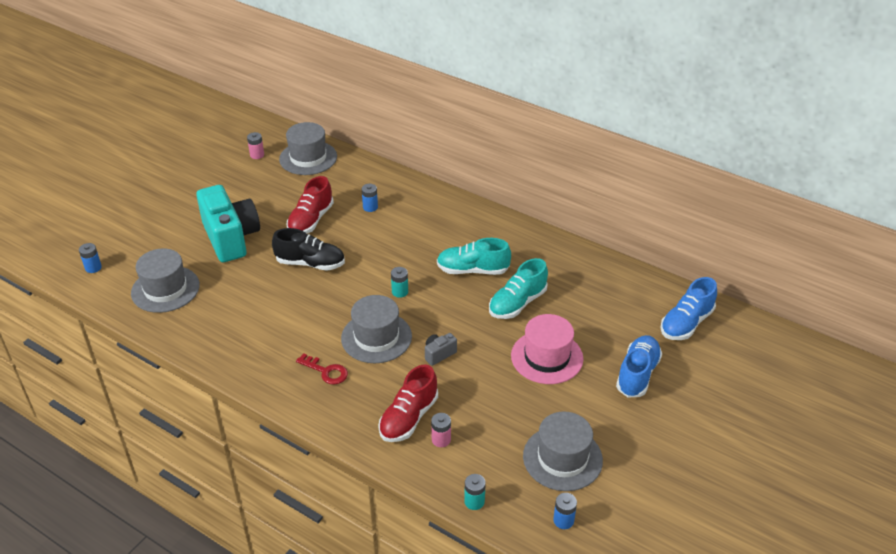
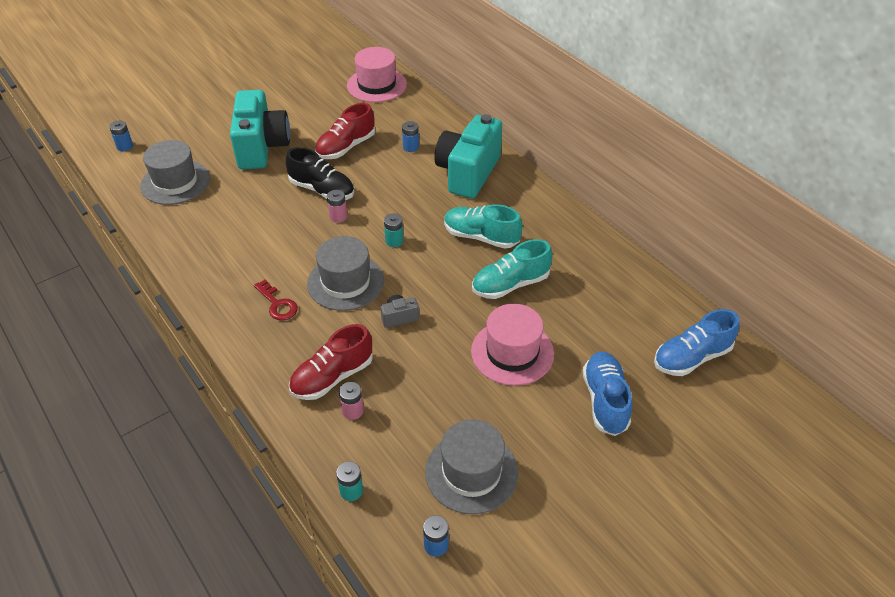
camera: 20 degrees right, 5 degrees up
pink battery [247,132,264,159] -> pink battery moved to [327,190,347,223]
grey hat [279,122,337,175] -> pink hat [347,47,407,102]
blue shoe [616,335,662,398] -> blue shoe turned 45 degrees counterclockwise [583,352,632,436]
none -> turquoise camera [434,114,502,198]

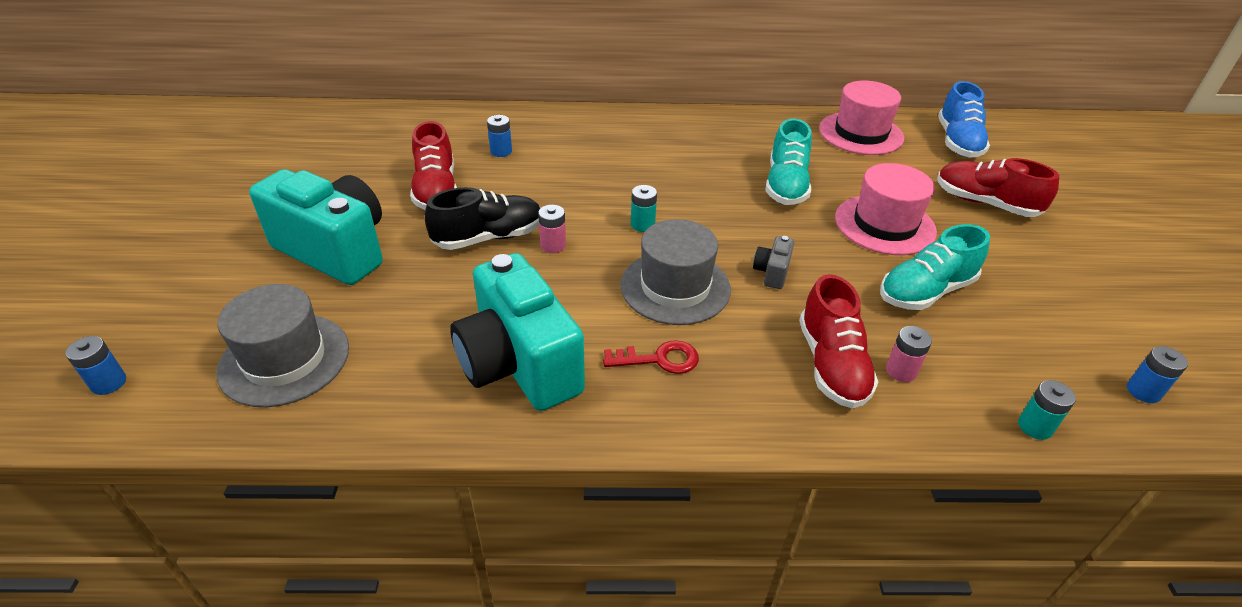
camera: 55 degrees left, 5 degrees down
pink hat [347,47,407,102] -> pink hat moved to [819,81,904,155]
grey hat [425,419,518,514] -> none
turquoise camera [434,114,502,198] -> turquoise camera moved to [450,253,585,411]
turquoise shoe [444,204,523,249] -> turquoise shoe moved to [880,224,990,310]
blue shoe [583,352,632,436] -> red shoe [937,158,1059,217]

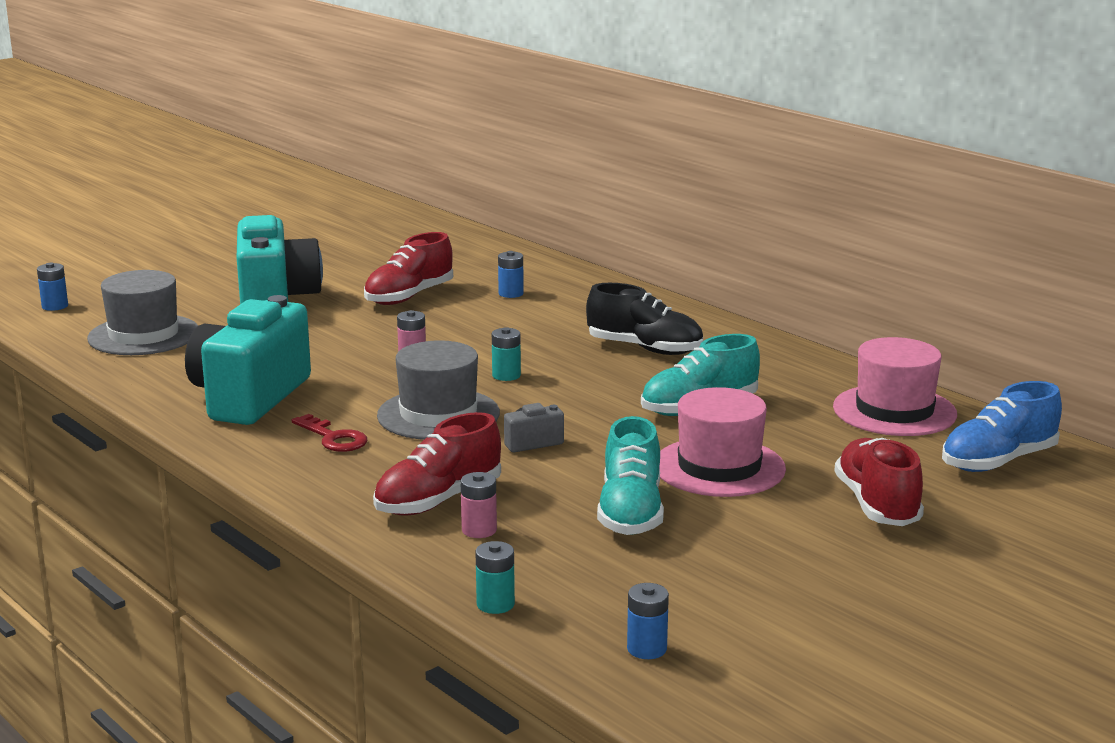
camera: 50 degrees right, 20 degrees down
black shoe [425,187,540,250] -> black shoe moved to [586,283,703,355]
turquoise shoe [880,224,990,310] -> turquoise shoe turned 105 degrees counterclockwise [597,416,664,535]

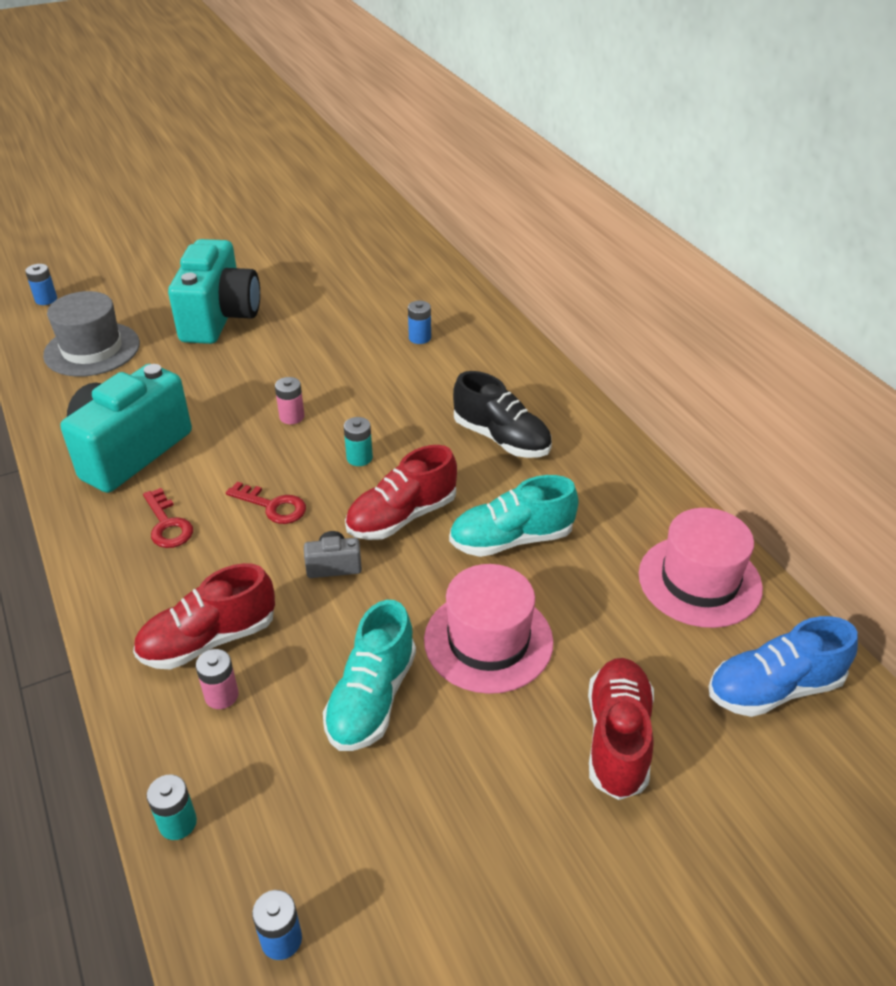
camera: 15 degrees right, 20 degrees up
red shoe [364,232,453,305] -> red shoe moved to [345,445,457,540]
grey hat [377,340,500,440] -> red key [226,482,306,524]

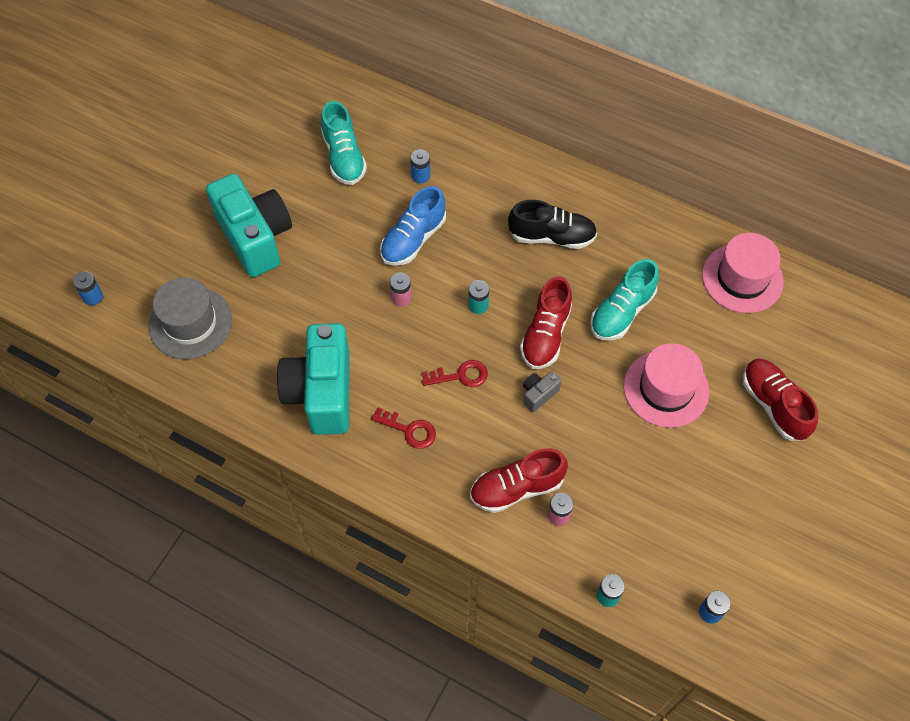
camera: 35 degrees left, 20 degrees up
red shoe [133,563,275,670] -> red shoe turned 45 degrees clockwise [470,448,568,513]
turquoise shoe [323,600,416,751] -> turquoise shoe moved to [321,101,367,185]
blue shoe [709,616,858,717] -> blue shoe moved to [380,186,446,265]

